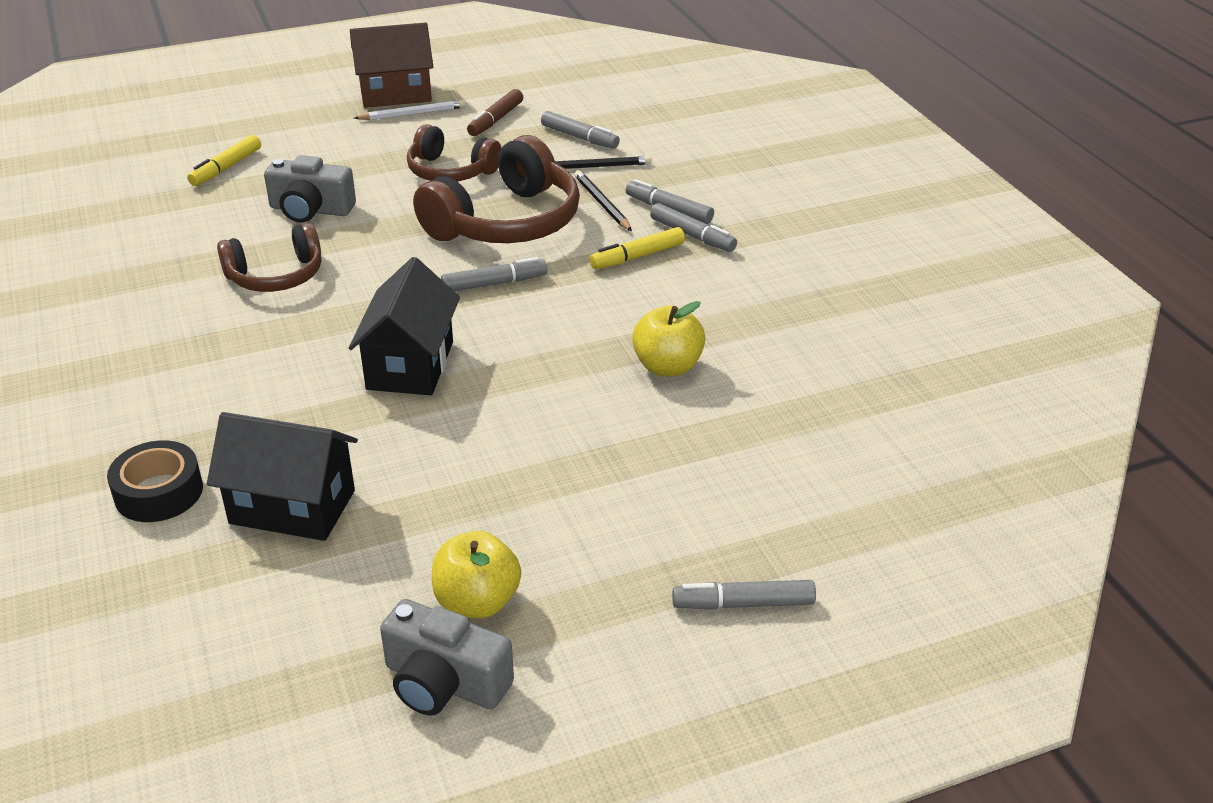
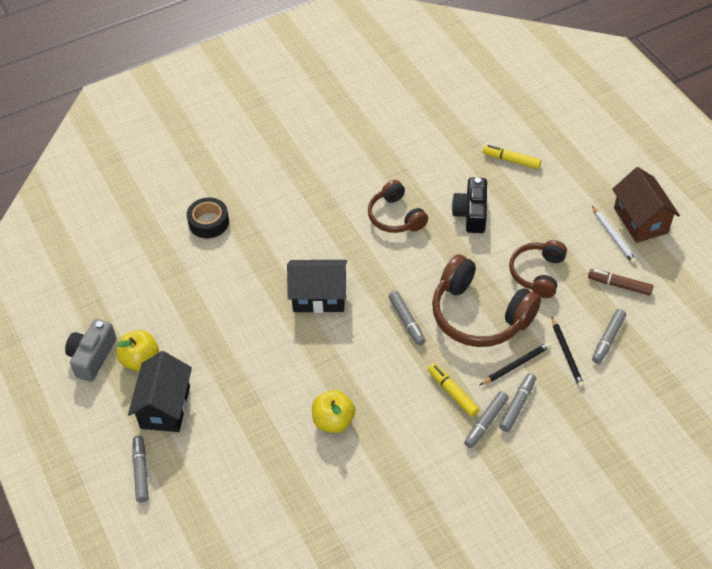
camera: 85 degrees right, 15 degrees up
black house [207,412,358,541] -> black house moved to [128,351,192,432]
grey camera [264,155,356,223] -> black camera [452,178,487,233]

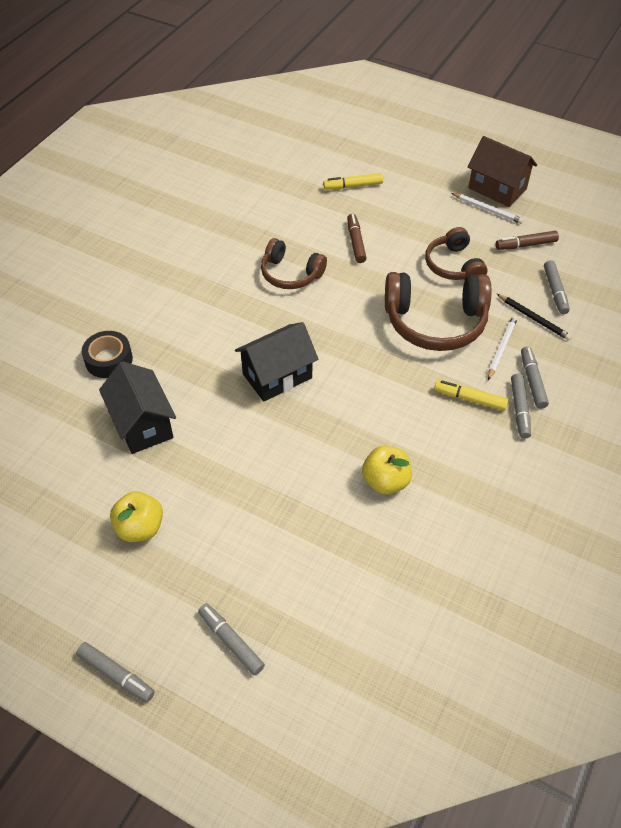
camera: 35 degrees left, 0 degrees up
grey camera [65,319,116,382] -> none
black house [128,351,192,432] -> black house moved to [99,361,176,454]
grey marker [389,291,425,345] -> grey marker moved to [76,642,155,702]
black camera [452,178,487,233] -> brown marker [347,214,367,263]
black pencil [480,342,551,385] -> white pencil [488,315,518,380]

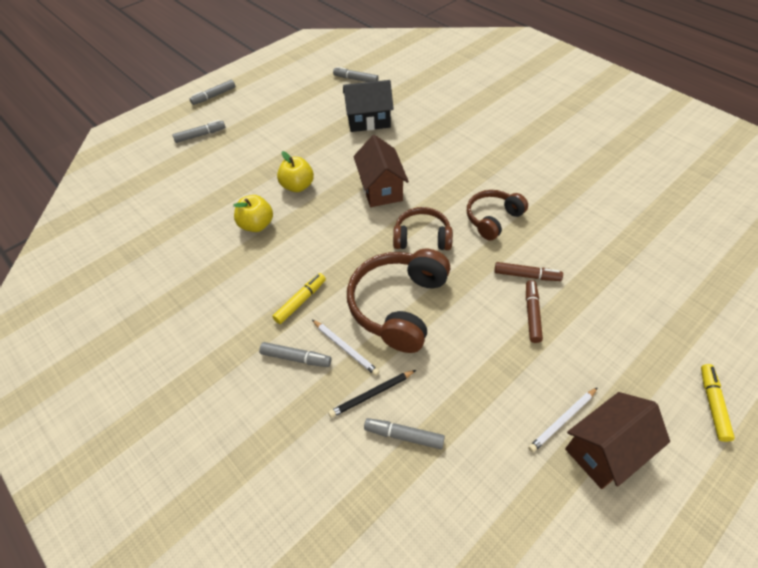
camera: 110 degrees right, 0 degrees up
black tape [82,331,133,378] -> none
yellow apple [110,491,163,542] -> yellow apple moved to [277,151,314,192]
black house [235,322,318,402] -> brown house [353,135,409,207]
yellow marker [323,173,383,190] -> yellow marker moved to [701,364,735,442]
brown headphones [425,227,487,280] -> brown headphones moved to [393,207,453,250]
brown marker [496,231,559,250] -> brown marker moved to [526,280,543,343]
grey marker [511,373,531,439] -> grey marker moved to [333,67,379,82]

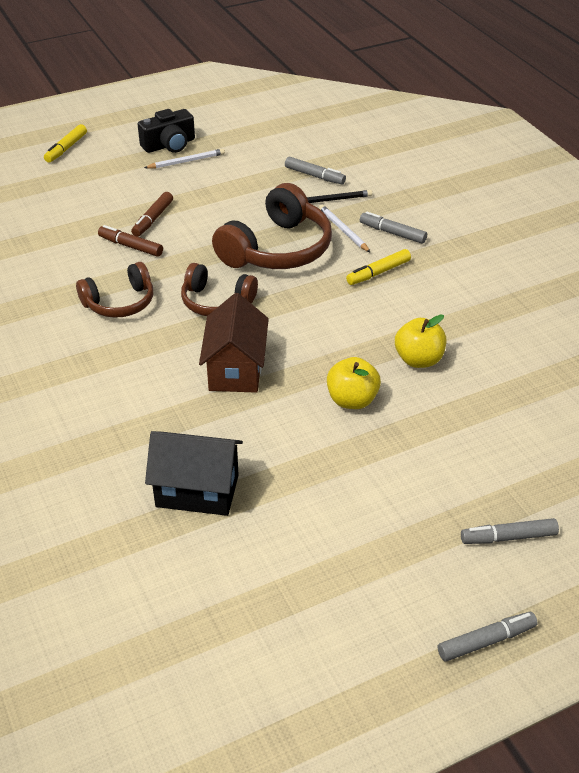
camera: 165 degrees left, 10 degrees down
grey marker [333,67,379,82] -> none
brown house [565,392,670,489] -> black camera [138,109,195,153]

